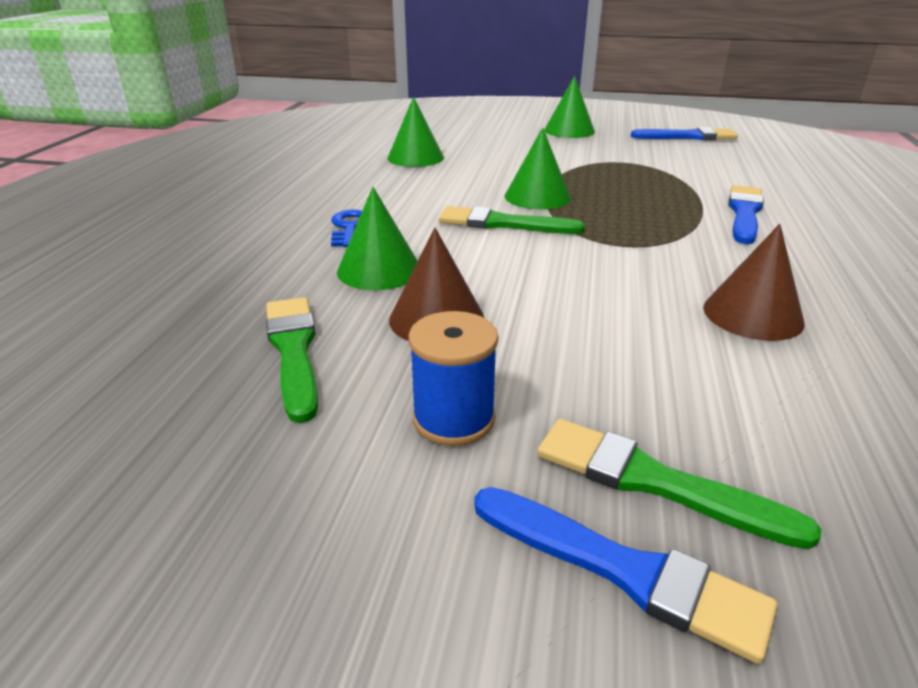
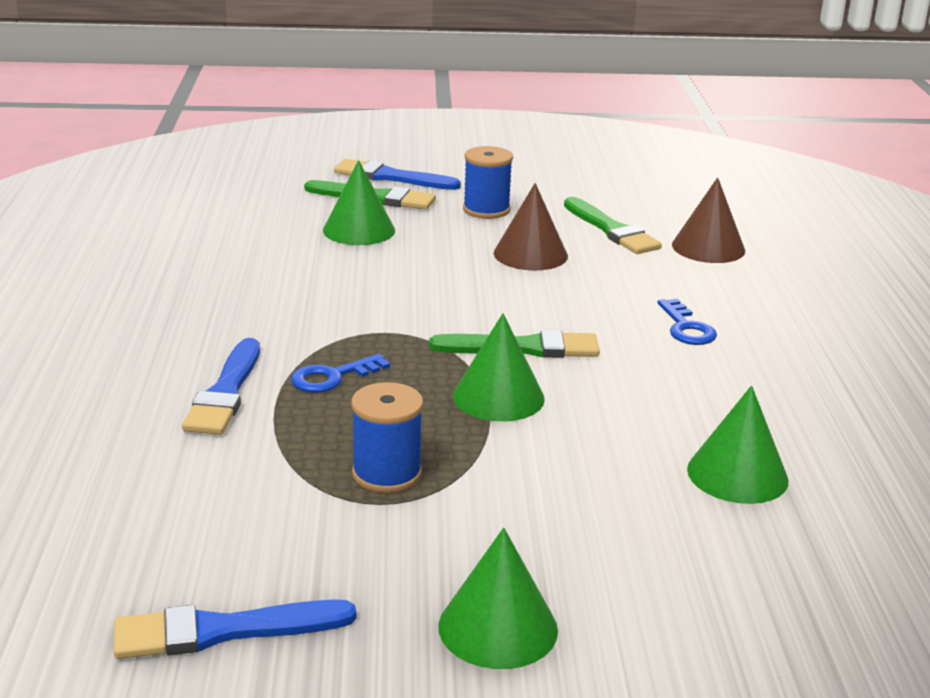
camera: 165 degrees right, 5 degrees down
green cone [337,187,417,290] -> green cone moved to [323,160,395,245]
brown cone [703,224,805,341] -> brown cone moved to [672,177,745,263]
none -> blue key [291,354,390,393]
none -> blue spool [351,382,423,493]

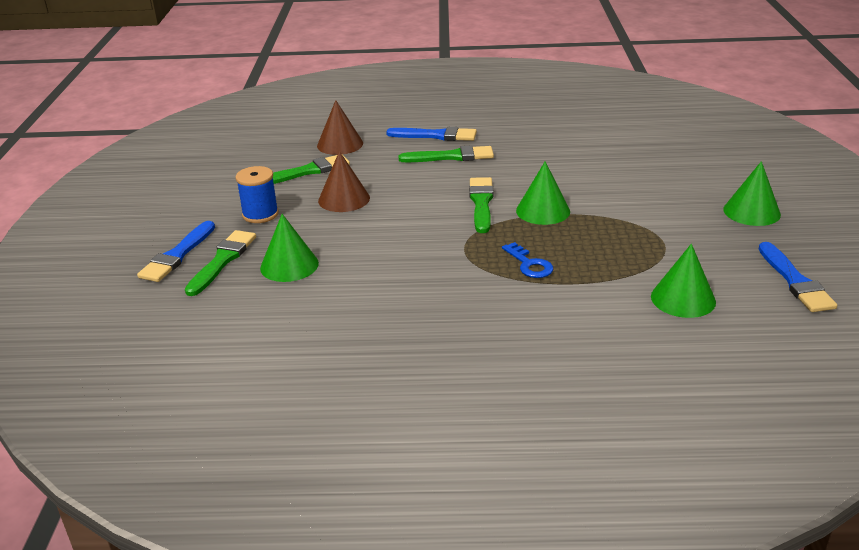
camera: 85 degrees left, 5 degrees up
blue brush [182,338,260,435] -> blue brush moved to [386,127,477,141]
blue spool [351,382,423,493] -> none
blue key [657,299,717,345] -> green brush [398,145,494,162]
green cone [687,386,789,504] -> green cone moved to [651,244,716,318]

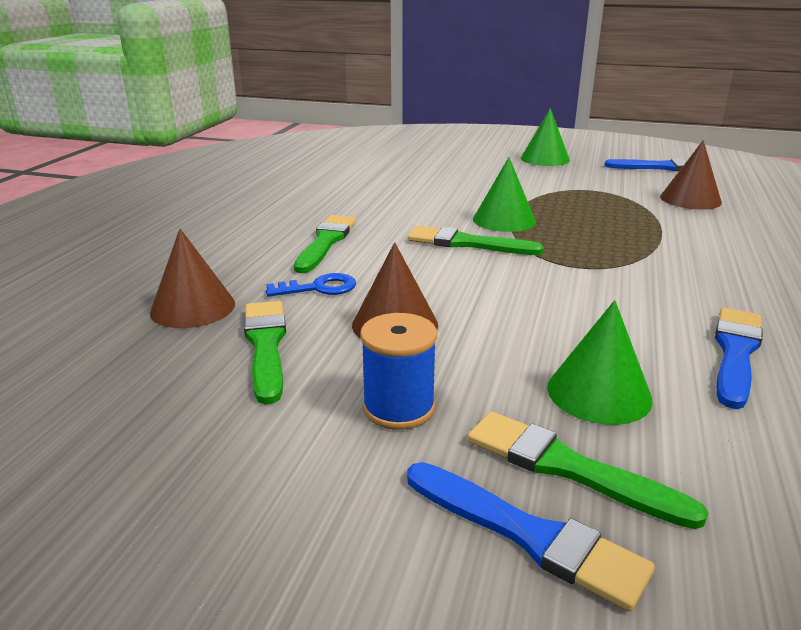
camera: 75 degrees left, 5 degrees down
blue brush [386,127,477,141] -> blue brush moved to [715,308,763,409]
blue key [502,242,553,278] -> blue key moved to [266,273,356,297]
green cone [651,244,716,318] -> brown cone [660,140,722,210]

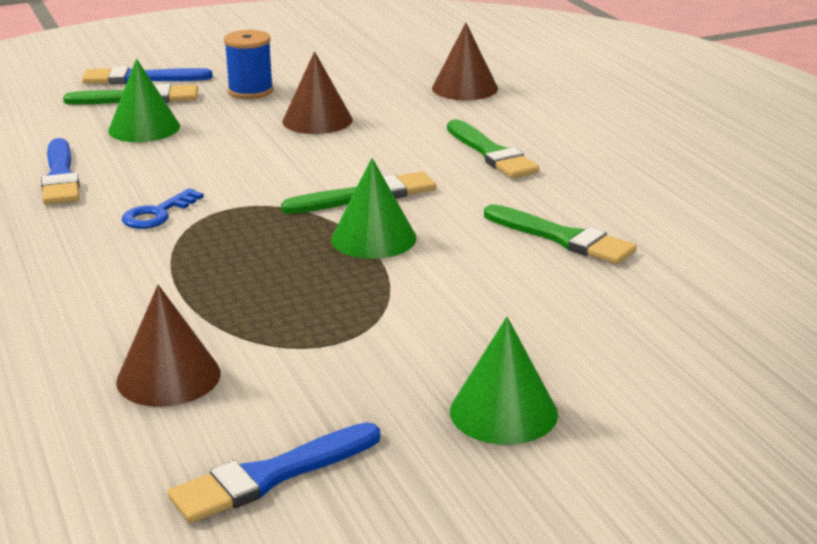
camera: 140 degrees right, 0 degrees up
green brush [244,301,286,405] -> green brush moved to [484,204,637,264]
blue key [266,273,356,297] -> blue key moved to [122,188,204,229]

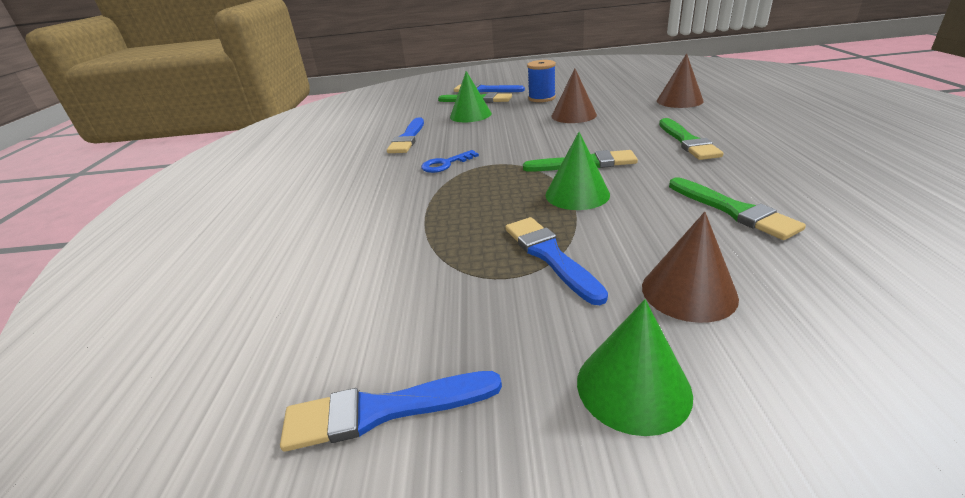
camera: 25 degrees right, 5 degrees up
brown cone [116,285,221,407] -> brown cone moved to [642,212,739,323]
none -> blue brush [505,217,608,305]

